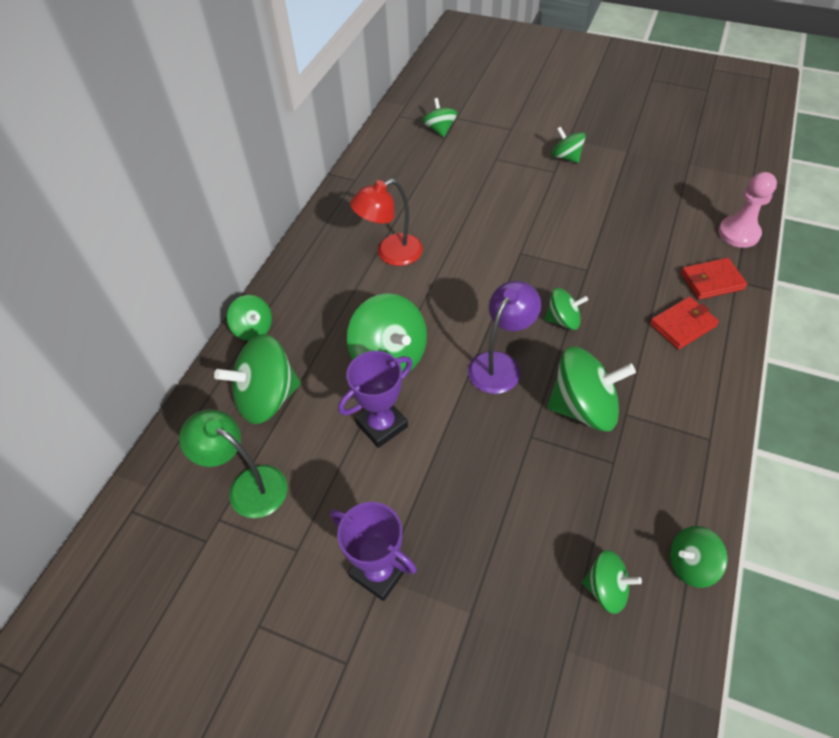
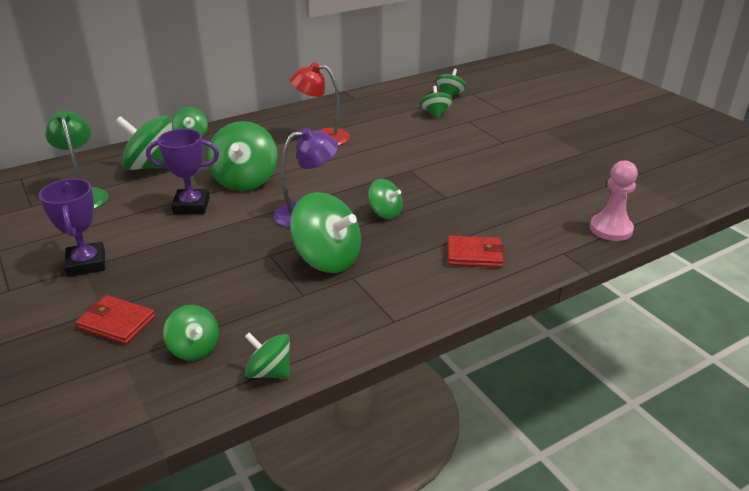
camera: 35 degrees right, 20 degrees down
green spinning top [551,126,586,163] -> green spinning top moved to [420,86,453,119]
red wallet [681,258,747,300] -> red wallet moved to [76,295,155,345]

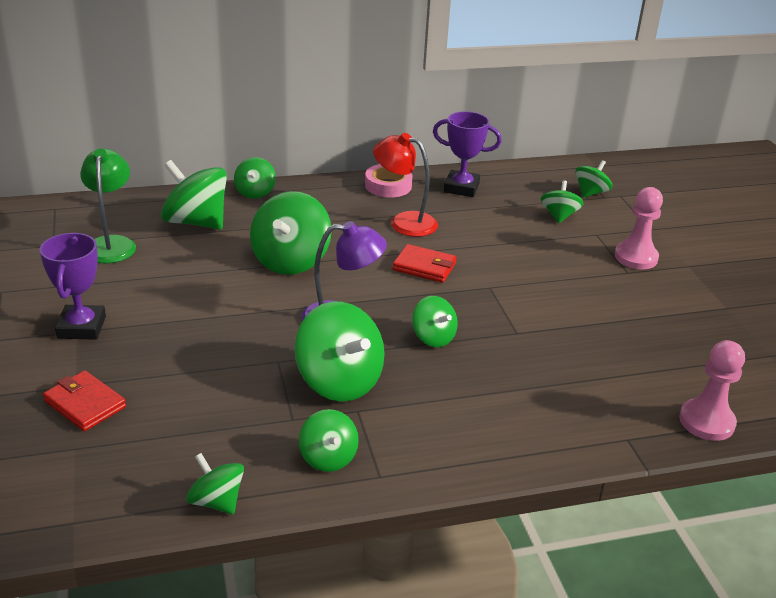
camera: 15 degrees right, 0 degrees up
purple trophy [146,129,219,214] -> purple trophy moved to [433,111,502,197]
green spinning top [163,305,219,361] -> green spinning top moved to [299,409,359,472]
red wallet [448,236,504,268] -> red wallet moved to [392,244,457,283]
none -> pink tape [365,164,413,198]
none -> pink pawn [614,187,663,269]

